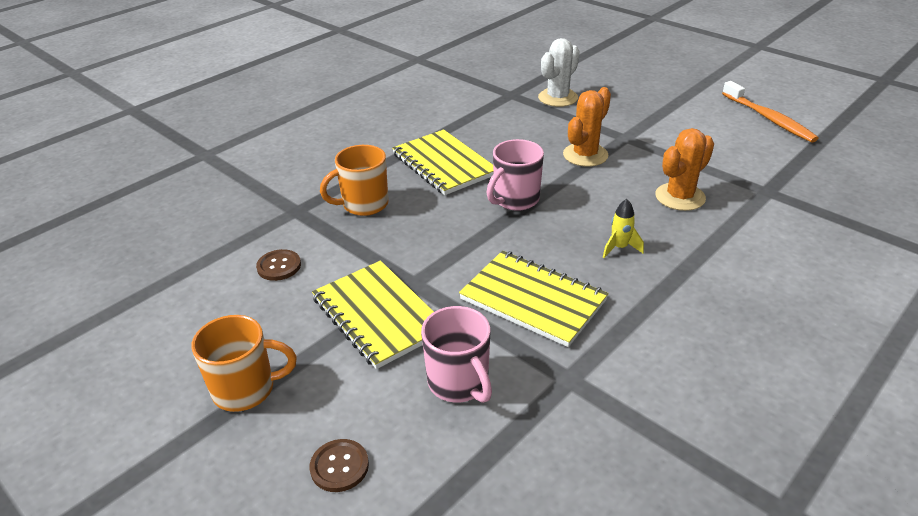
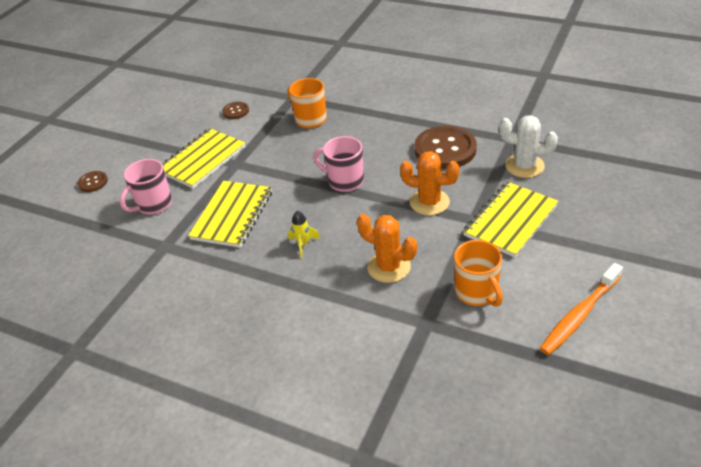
camera: 75 degrees right, 5 degrees up
orange mug [191,315,297,412] -> orange mug moved to [454,240,503,307]
yellow notebook [392,129,494,195] -> yellow notebook moved to [463,182,558,258]
none -> brown button [414,126,477,169]

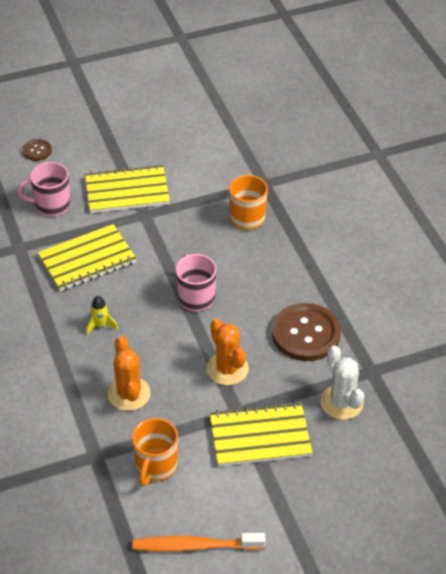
camera: 40 degrees right, 5 degrees up
brown button [222,102,249,119] -> none

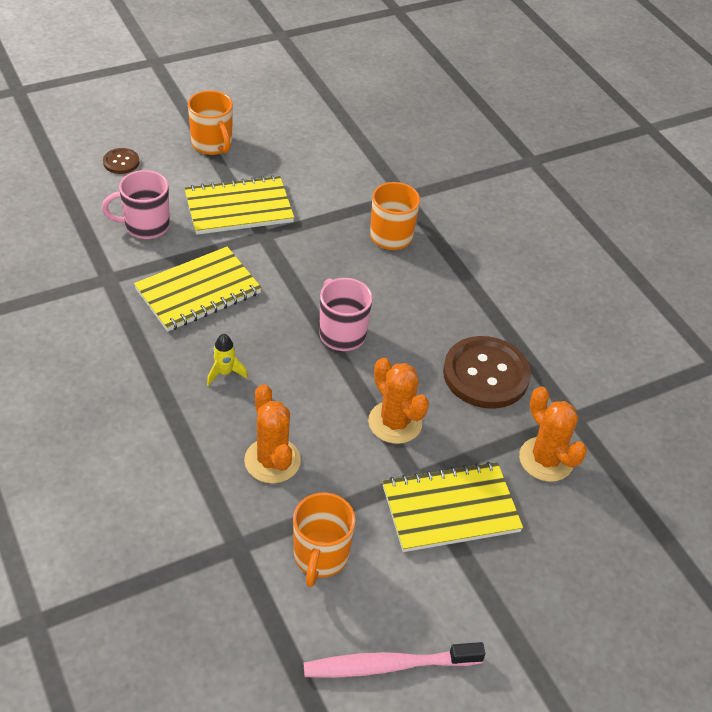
camera: 10 degrees left, 0 degrees up
orange toothbrush [133,533,266,552] -> pink toothbrush [304,642,485,678]
white cactus [321,345,364,420] -> orange cactus [519,387,587,482]
none -> orange mug [188,90,233,155]

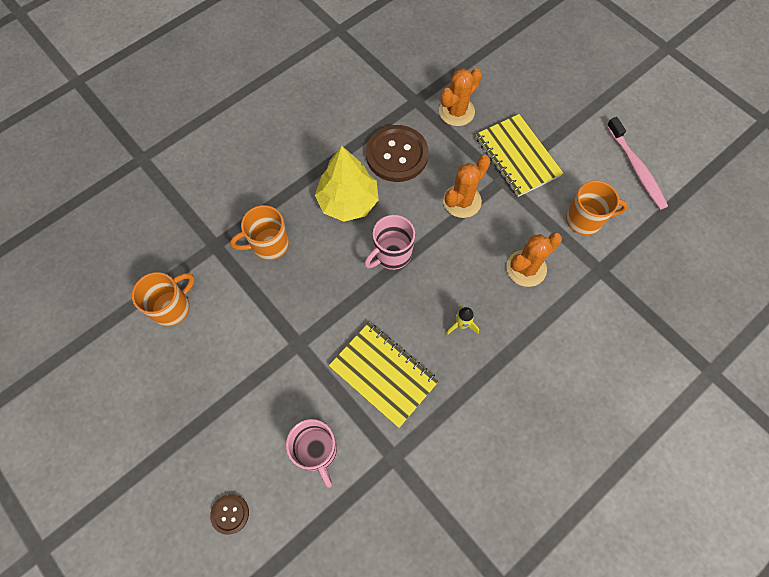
camera: 100 degrees left, 20 degrees up
yellow notebook [184,175,294,235] -> none
orange mug [188,90,233,155] -> orange mug moved to [132,272,195,327]
none -> yellow tree [315,146,379,222]

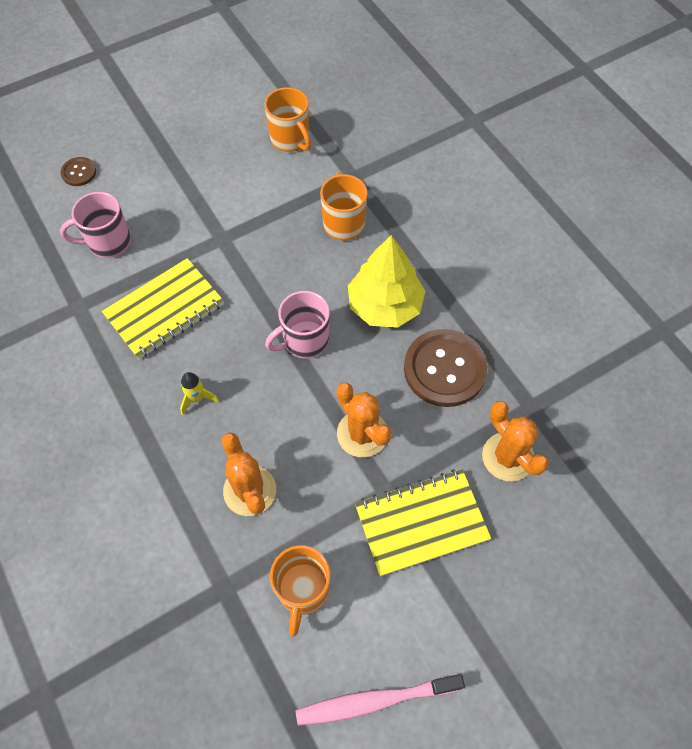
camera: 100 degrees right, 5 degrees down
pink mug [364,215,415,270] -> pink mug turned 90 degrees counterclockwise [265,291,330,359]

